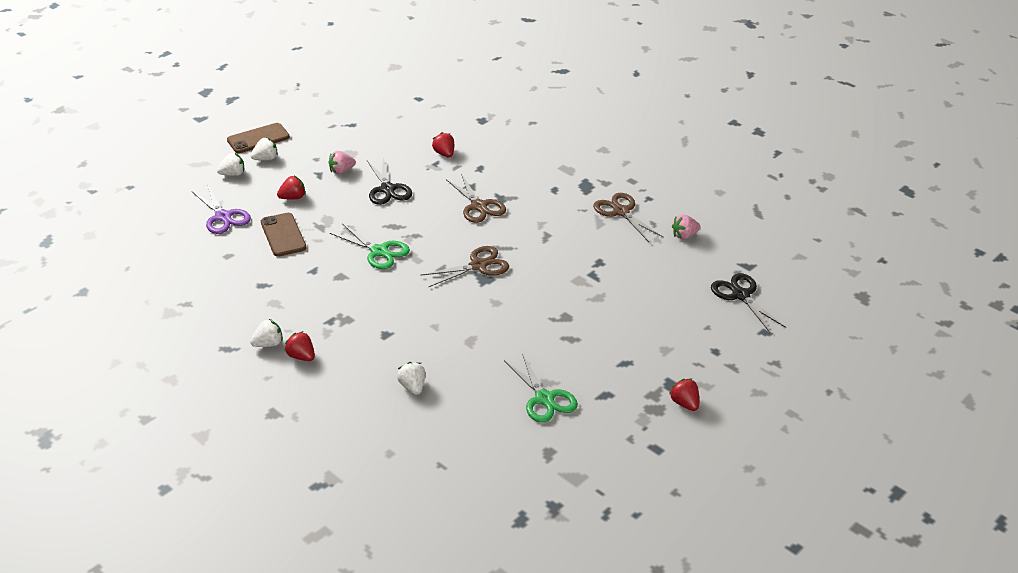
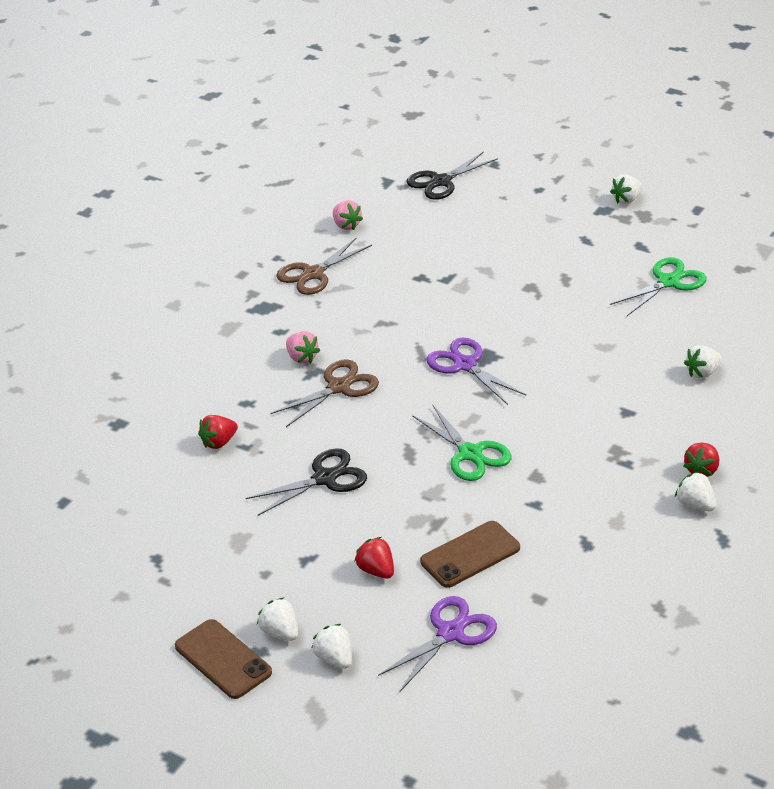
camera: 100 degrees left, 0 degrees up
pink strawberry [329,151,356,174] -> pink strawberry moved to [286,331,320,364]
green scissors [330,223,410,269] -> green scissors turned 120 degrees clockwise [412,404,512,481]
brown scissors [421,246,509,287] -> purple scissors [426,338,526,405]
red strawberry [669,378,699,411] -> white strawberry [610,174,642,204]

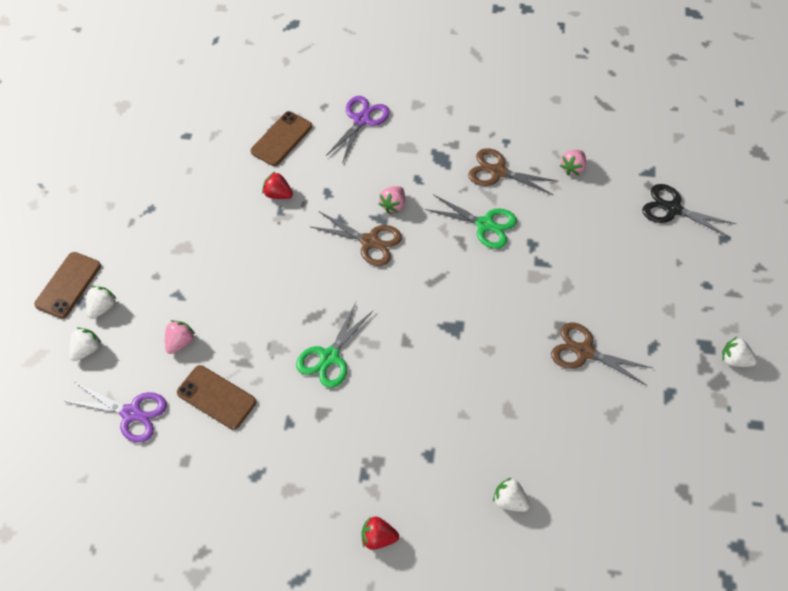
camera: 65 degrees right, 20 degrees up
black scissors [245,448,367,516] -> none
red strawberry [354,537,394,579] -> pink strawberry [165,320,196,354]
purple scissors [426,338,526,405] -> purple scissors moved to [326,96,390,164]
green scissors [610,257,707,316] -> green scissors moved to [425,194,517,249]
white strawberry [675,472,716,511] -> none
none -> brown phone [251,111,312,166]
none -> brown scissors [551,322,652,385]

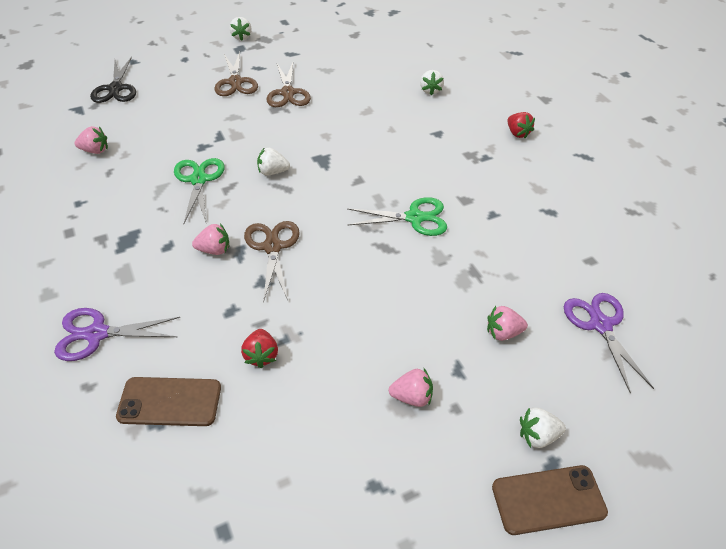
camera: 125 degrees left, 10 degrees down
white strawberry [69,327,101,361] -> white strawberry moved to [257,148,290,175]
brown phone [177,365,256,430] -> none
brown scissors [468,148,559,195] -> brown scissors moved to [214,52,258,96]
none -> pink strawberry [389,369,433,407]

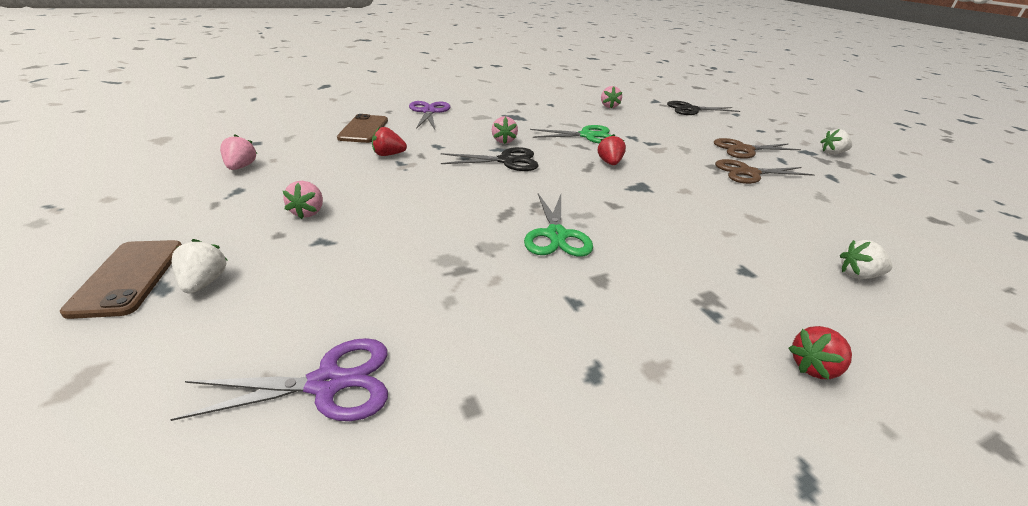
camera: 90 degrees right, 15 degrees down
brown scissors [244,221,300,303] -> black scissors [441,147,539,171]
white strawberry [257,148,290,175] -> red strawberry [598,134,626,165]
pink strawberry [487,306,528,341] -> pink strawberry moved to [220,135,257,170]

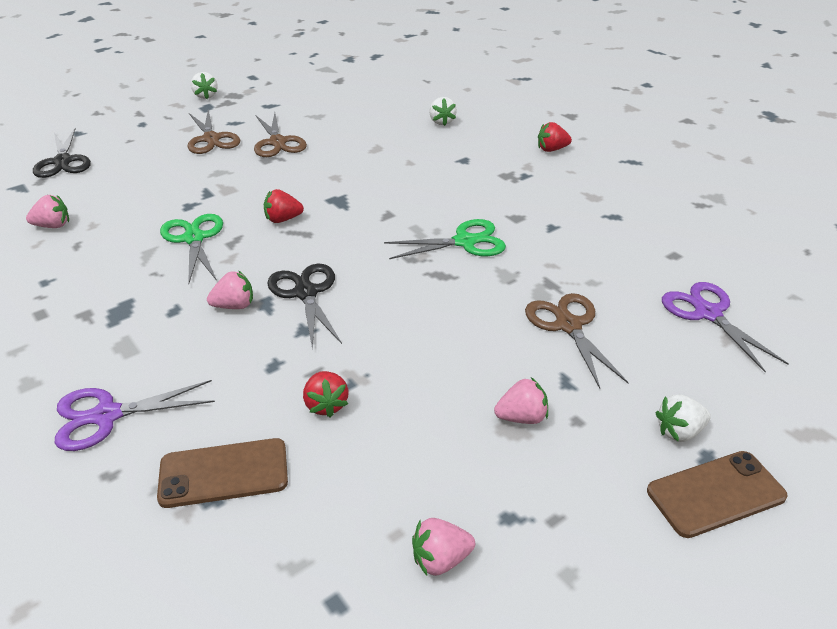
camera: 100 degrees left, 5 degrees up
red strawberry [788,326,852,380] -> red strawberry turned 120 degrees clockwise [538,122,572,152]
none -> brown scissors [525,293,629,388]

